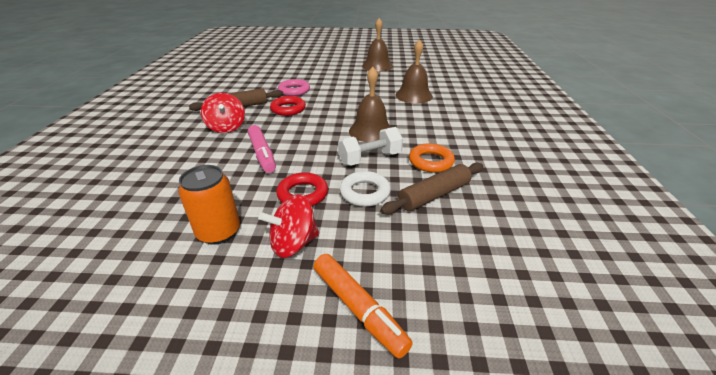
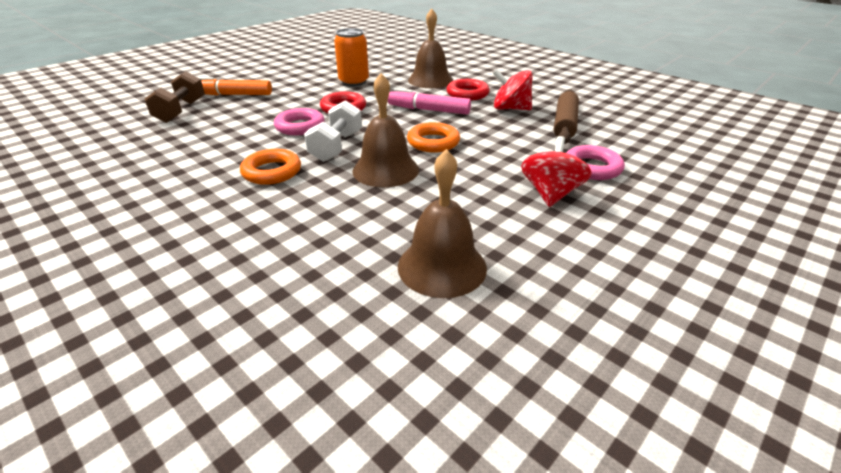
camera: 130 degrees right, 0 degrees up
red spinning top [258,194,319,258] -> red spinning top moved to [521,136,592,207]
red ring [270,96,306,116] -> red ring moved to [447,79,490,101]
white ring [340,171,391,207] -> pink ring [274,108,325,135]
brown bell [362,18,393,72] -> brown bell moved to [408,8,454,88]
brown rolling pin [380,163,483,214] -> none
none -> brown dumbbell [144,71,205,123]
none -> orange ring [407,122,460,153]

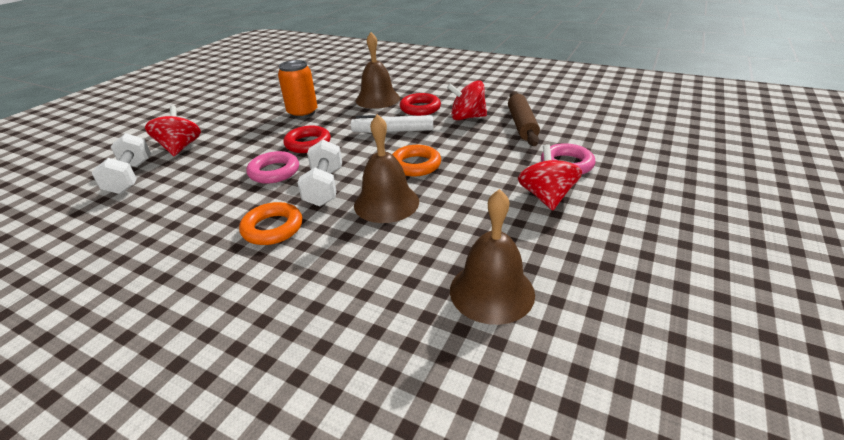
camera: 15 degrees left, 0 degrees up
brown dumbbell [144,71,205,123] -> white dumbbell [91,133,151,194]
orange marker [198,77,272,95] -> red spinning top [145,106,201,156]
pink marker [388,88,471,115] -> white marker [351,115,433,133]

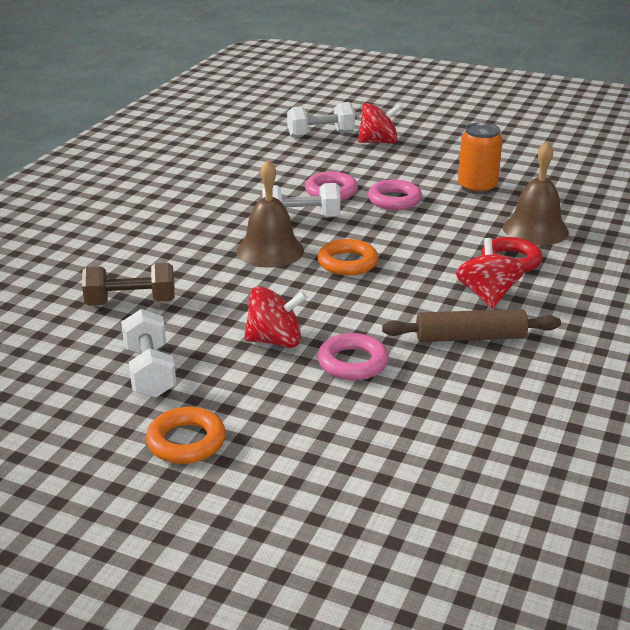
camera: 85 degrees right, 5 degrees down
orange ring [239,202,302,245] -> orange ring moved to [146,407,226,464]
red ring [283,126,331,153] -> pink ring [368,180,422,210]
white marker [351,115,433,133] -> none
brown bell [450,189,535,325] -> brown dumbbell [82,263,175,306]
none -> white dumbbell [121,309,176,398]

